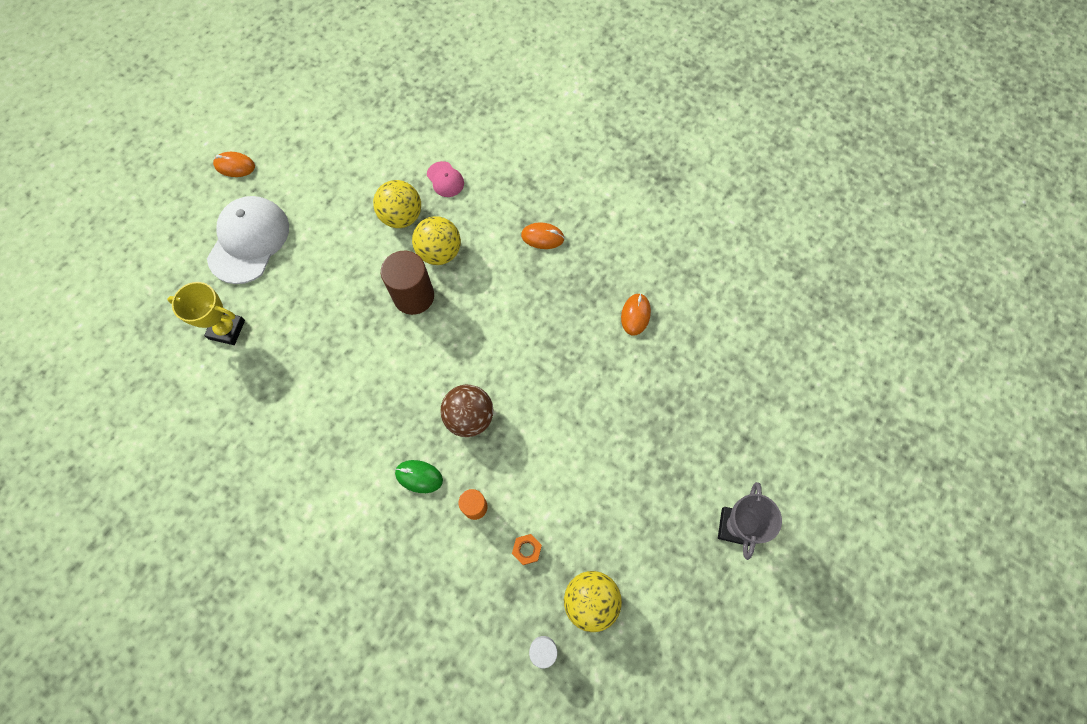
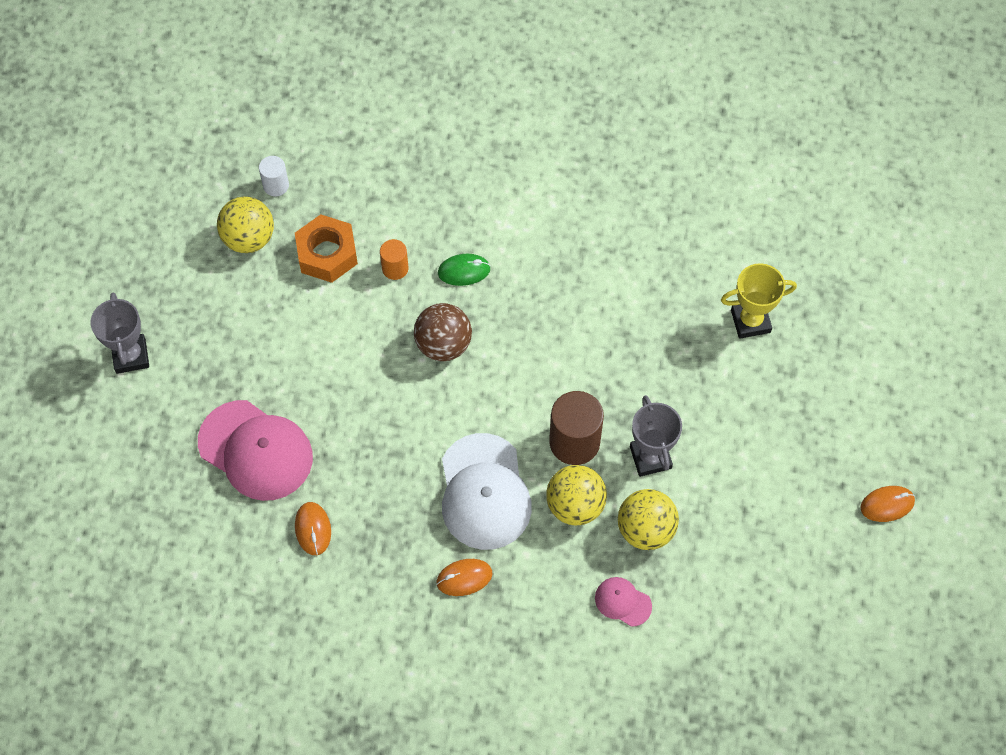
camera: 155 degrees right, 5 degrees down
white cap [207,196,289,284] -> white cap moved to [442,433,532,550]
orange nut [512,534,542,565] -> orange nut [295,214,358,283], size x2.08
none -> pink cap [198,400,313,501]
none -> grey trophy [630,395,682,477]

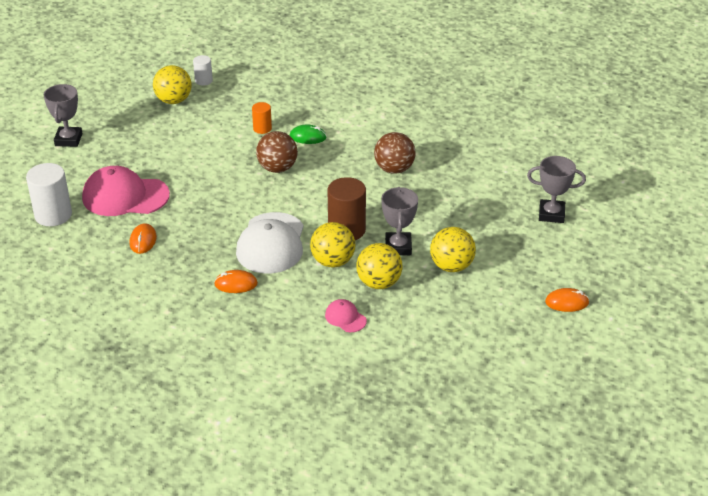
camera: 15 degrees right, 25 degrees down
pink cap [198,400,313,501] -> pink cap turned 135 degrees clockwise [82,166,170,216]
orange nut [295,214,358,283] -> none
yellow trophy [721,263,797,339] -> none
none -> white cylinder [26,163,72,226]
none -> brown ball [374,132,416,174]
none -> yellow ball [430,227,476,272]
none -> grey trophy [527,156,586,223]

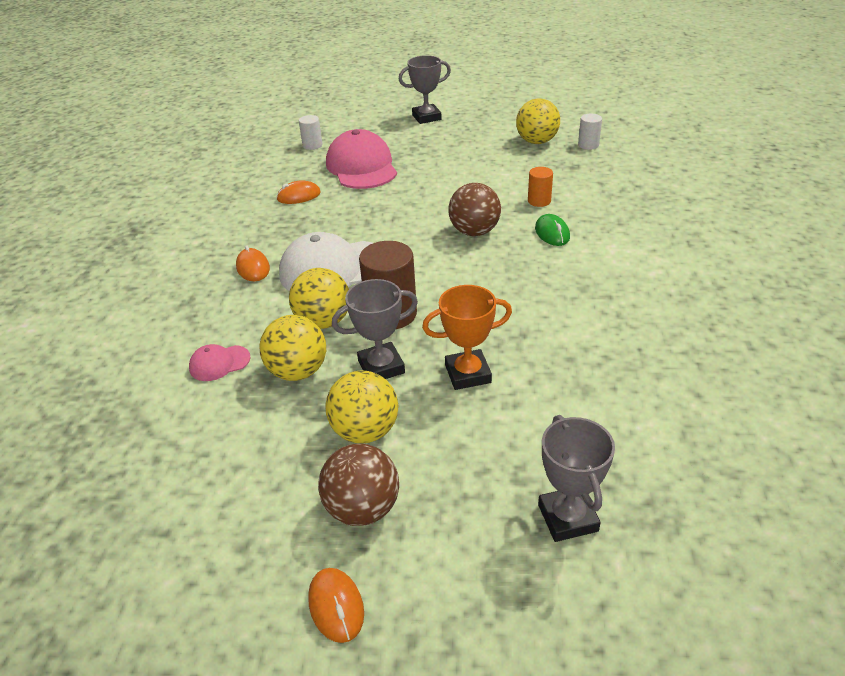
camera: 70 degrees right, 0 degrees up
white cylinder [26,163,72,226] -> white cylinder [299,115,323,150], size x0.55
pink cap [325,299,367,332] -> pink cap turned 135 degrees counterclockwise [189,344,250,381]
brown ball [374,132,416,174] -> brown ball moved to [318,444,399,526]
none -> orange trophy [422,285,512,390]

